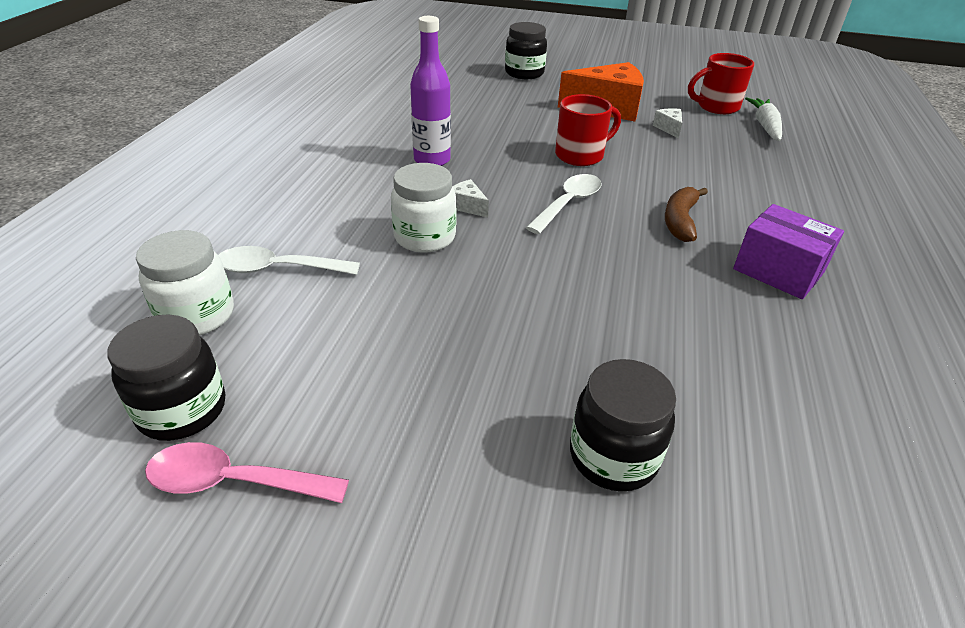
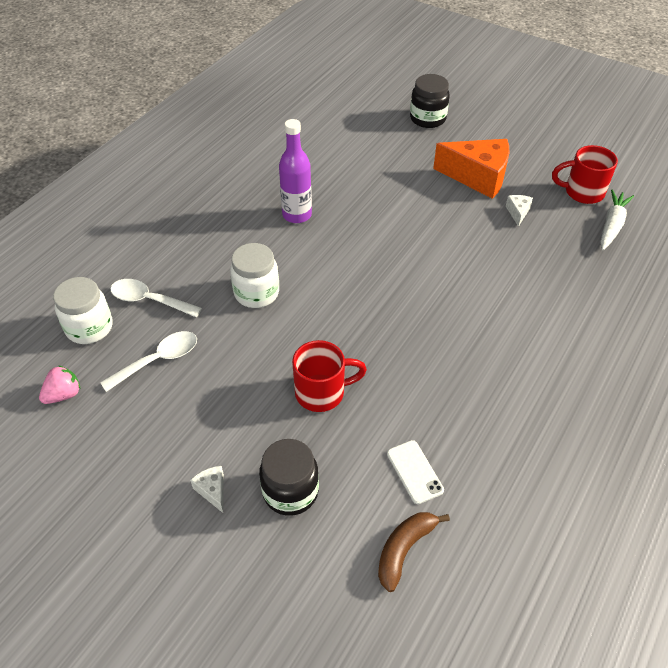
camera: 20 degrees right, 10 degrees up
black jar [107,314,225,441] -> pink strawberry [39,365,80,404]
pink spoon [145,442,349,503] -> none
white cheese [453,179,489,217] -> white cheese moved to [190,466,224,513]
white spoon [526,174,602,234] -> white spoon moved to [100,331,197,392]
red mug [555,94,621,166] -> red mug moved to [292,340,367,412]
brown banana [665,187,708,242] -> brown banana moved to [378,512,450,592]
purple box [733,204,844,299] -> none
none -> white phone [387,440,444,504]

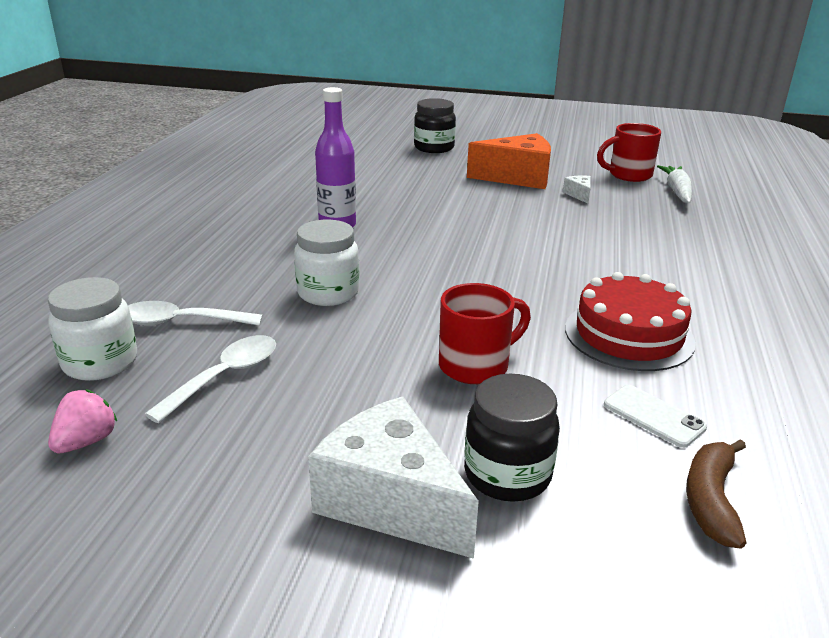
camera: 20 degrees left, 20 degrees down
white cheese [190,466,224,513] -> white cheese [308,397,479,559], size x2.36
none -> red cake [565,272,696,371]

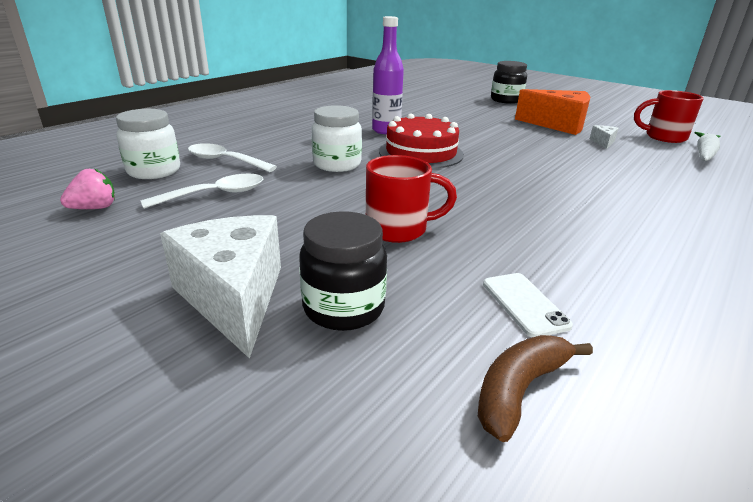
camera: 25 degrees right, 0 degrees up
red cake [565,272,696,371] -> red cake moved to [379,113,464,169]

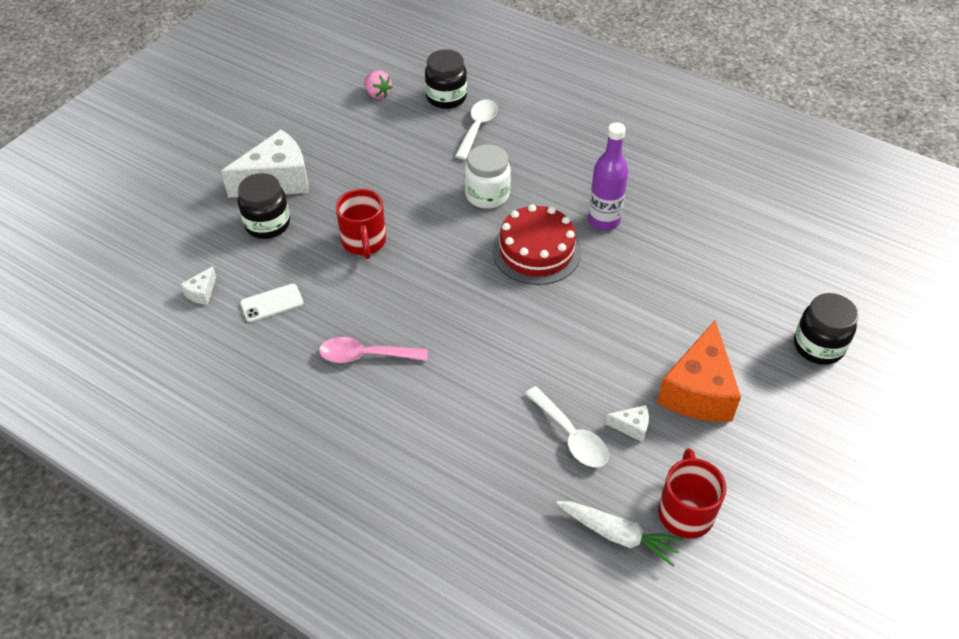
camera: 85 degrees right, 20 degrees up
white jar [116,109,180,179] -> black jar [425,50,467,109]
white spoon [140,174,263,209] -> white spoon moved to [525,386,609,467]
brown banana [478,335,593,442] -> white cheese [180,266,216,305]
none -> pink spoon [319,337,428,363]

